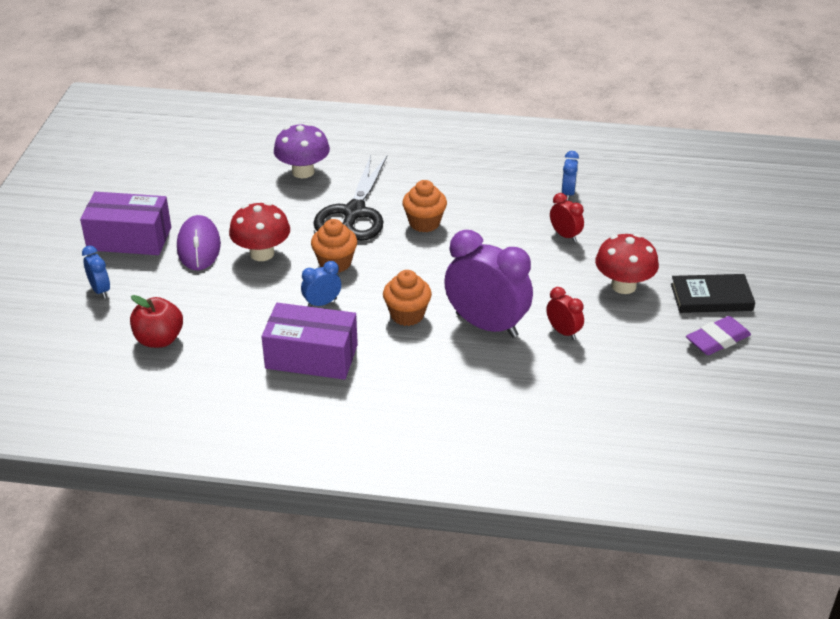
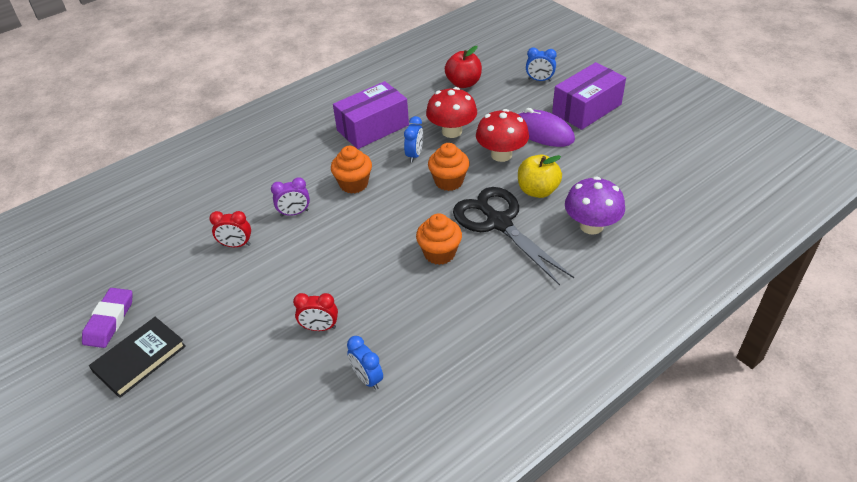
camera: 135 degrees right, 5 degrees up
purple clock [444,230,533,338] -> purple clock [271,177,310,216], size x0.46
red mushroom [595,234,659,294] -> red mushroom moved to [426,87,477,138]
none -> yellow apple [518,155,562,198]

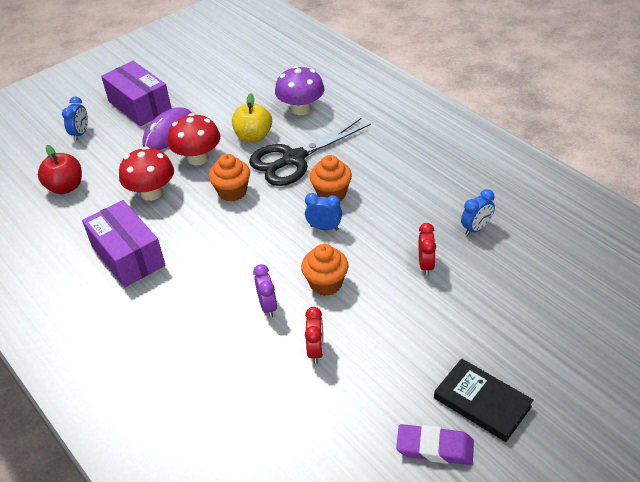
camera: 90 degrees left, 0 degrees up
orange cupcake [331,146,372,194] -> orange cupcake moved to [301,244,348,296]
blue clock [404,116,423,162] -> blue clock moved to [305,193,342,230]

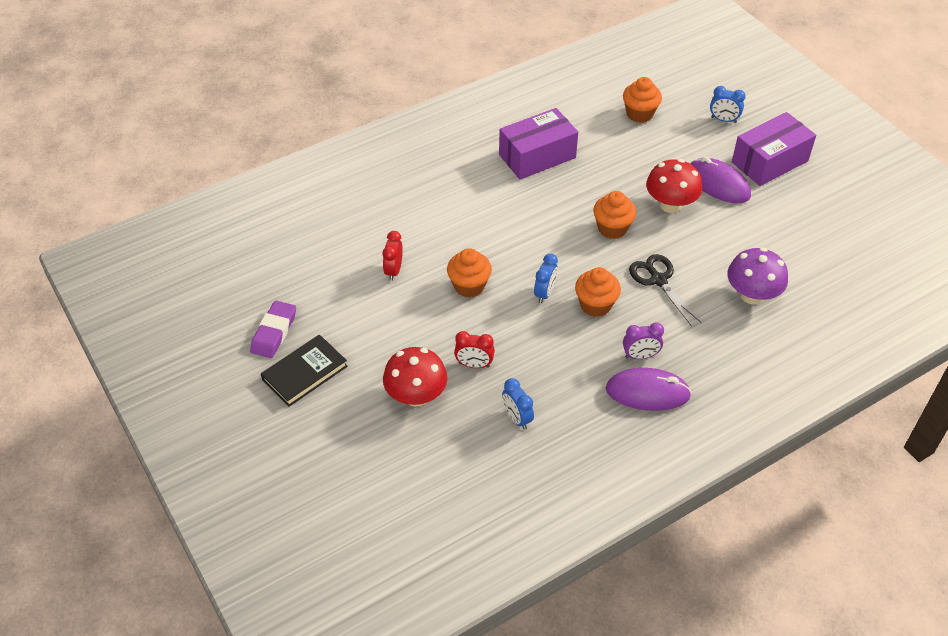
camera: 95 degrees right, 5 degrees up
red apple [38,145,82,194] -> orange cupcake [623,77,662,123]
red mushroom [119,147,174,201] -> red mushroom moved to [383,347,447,407]
yellow apple [232,93,272,142] -> none
black scissors [249,118,371,186] -> black scissors [629,254,702,327], size x0.65
purple clock [253,264,277,318] -> purple clock moved to [623,323,664,359]
red clock [305,307,324,364] -> red clock turned 90 degrees clockwise [382,231,403,281]
none -> purple mouse [606,368,692,411]

